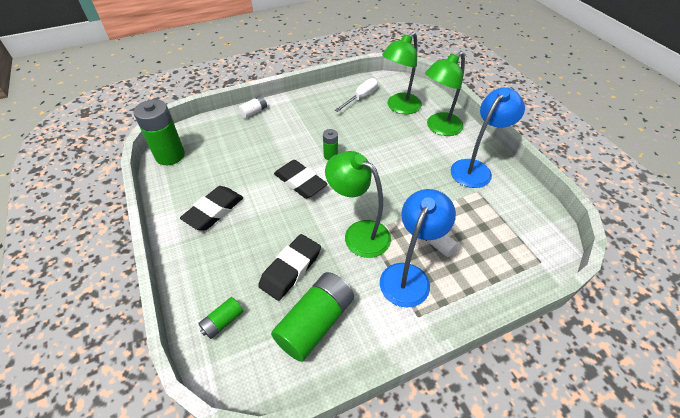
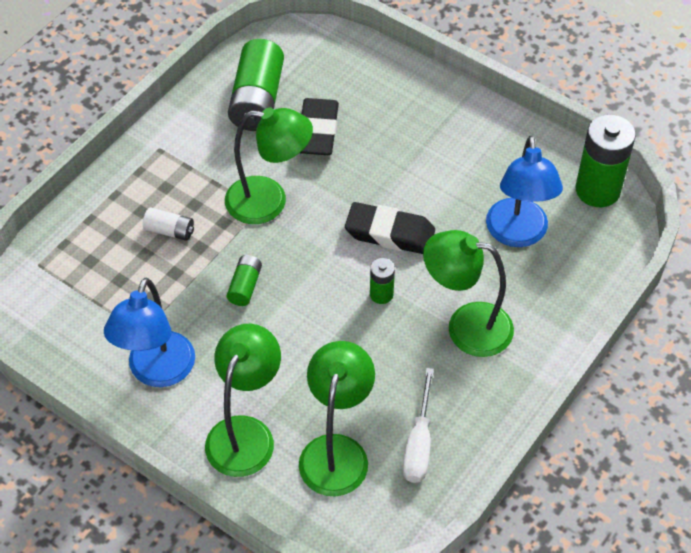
camera: 150 degrees right, 5 degrees up
black eraser [180,186,243,231] -> none
green battery [198,297,243,339] -> green battery moved to [226,255,262,306]
white battery [238,96,267,118] -> none
blue lamp [380,189,456,307] -> blue lamp moved to [486,136,563,247]
none -> green lamp [423,230,514,357]

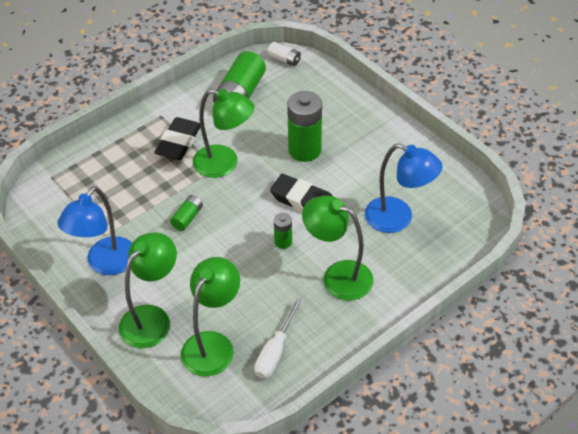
camera: 15 degrees right, 5 degrees down
white battery [143,207,194,241] -> white battery moved to [268,42,301,66]
black eraser [300,98,339,155] -> black eraser moved to [154,117,200,160]
blue lamp [486,136,563,247] -> blue lamp turned 75 degrees counterclockwise [365,143,442,233]
green battery [576,114,636,207] -> green battery moved to [287,91,322,162]

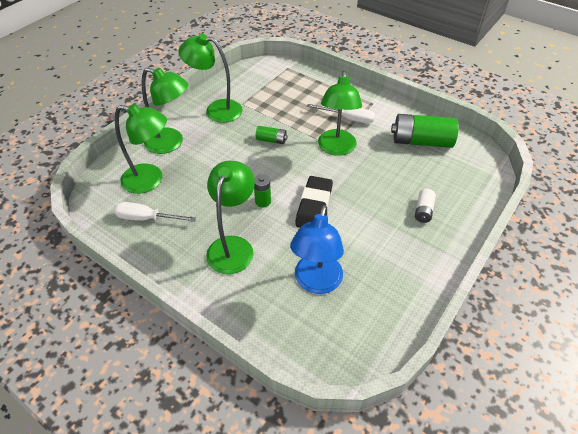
camera: 75 degrees right, 0 degrees up
blue lamp [57,187,132,275] -> green lamp [178,34,242,123]
black eraser [154,117,200,160] -> white screwdriver [307,104,375,123]
white battery [268,42,301,66] -> white battery moved to [415,189,436,223]
green battery [287,91,322,162] -> none

